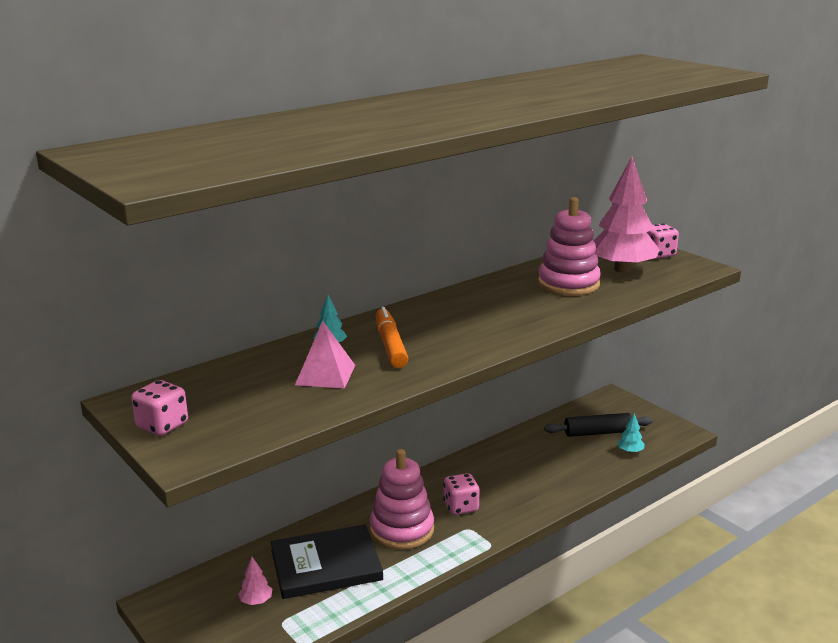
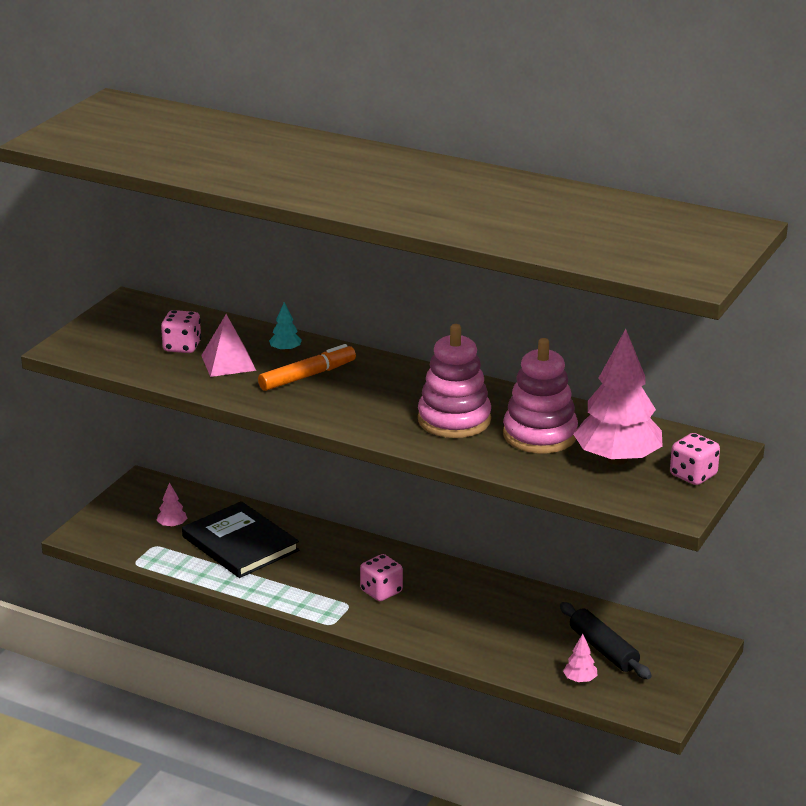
camera: 65 degrees right, 5 degrees up
pink dice [131,380,188,436] -> pink dice moved to [161,310,201,353]
pink stacking toy [370,449,434,550] -> pink stacking toy moved to [418,324,491,438]
turquoise tree [617,413,645,453] -> pink tree [563,634,598,682]

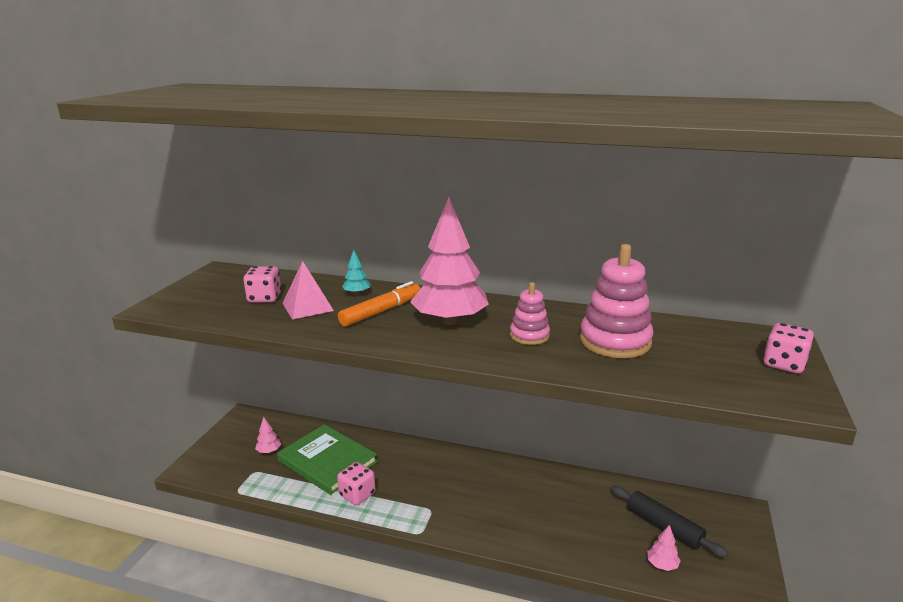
camera: 10 degrees left, 5 degrees down
black book [182,501,299,578] -> green book [277,424,378,495]
pink dice [360,554,403,601] -> pink dice moved to [337,462,375,505]
pink stacking toy [418,324,491,438] -> pink stacking toy [510,282,550,345], size x0.57
pink tree [573,329,662,465] -> pink tree moved to [410,197,489,325]

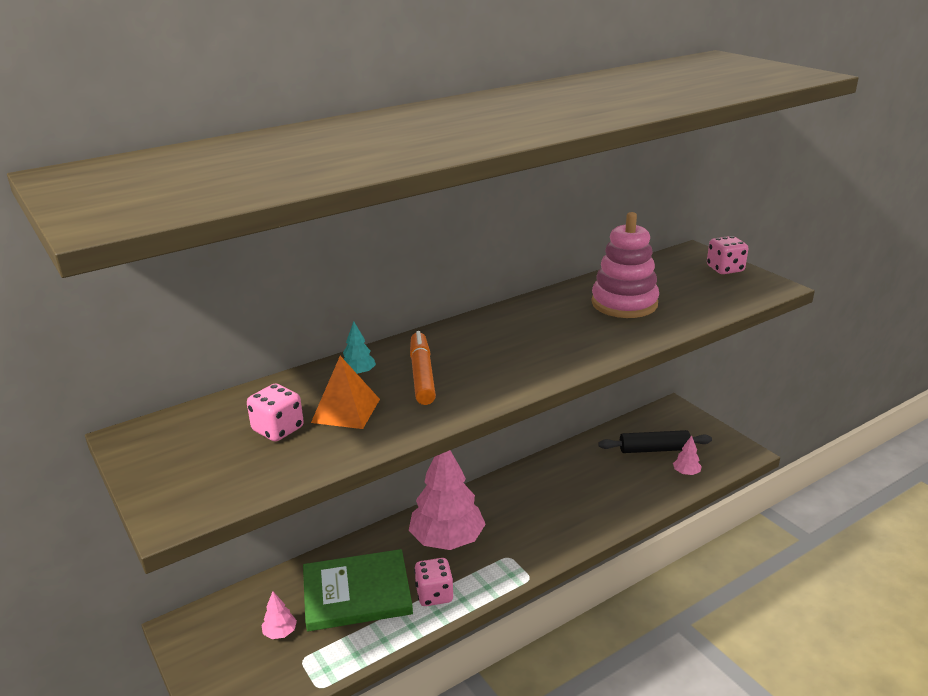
camera: 50 degrees left, 5 degrees up
pink pyramid [282,261,334,319] -> orange pyramid [311,356,380,429]
pink tree [410,197,489,325] -> pink tree moved to [409,450,486,550]
pink stacking toy [510,282,550,345] -> none

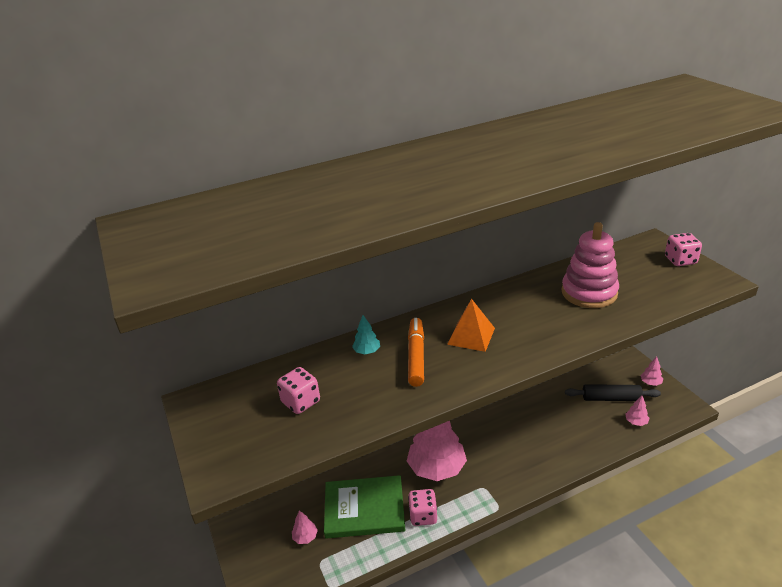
camera: 10 degrees right, 5 degrees up
orange pyramid [311,356,380,429] -> orange pyramid moved to [447,299,495,352]
none -> pink tree [641,356,663,386]

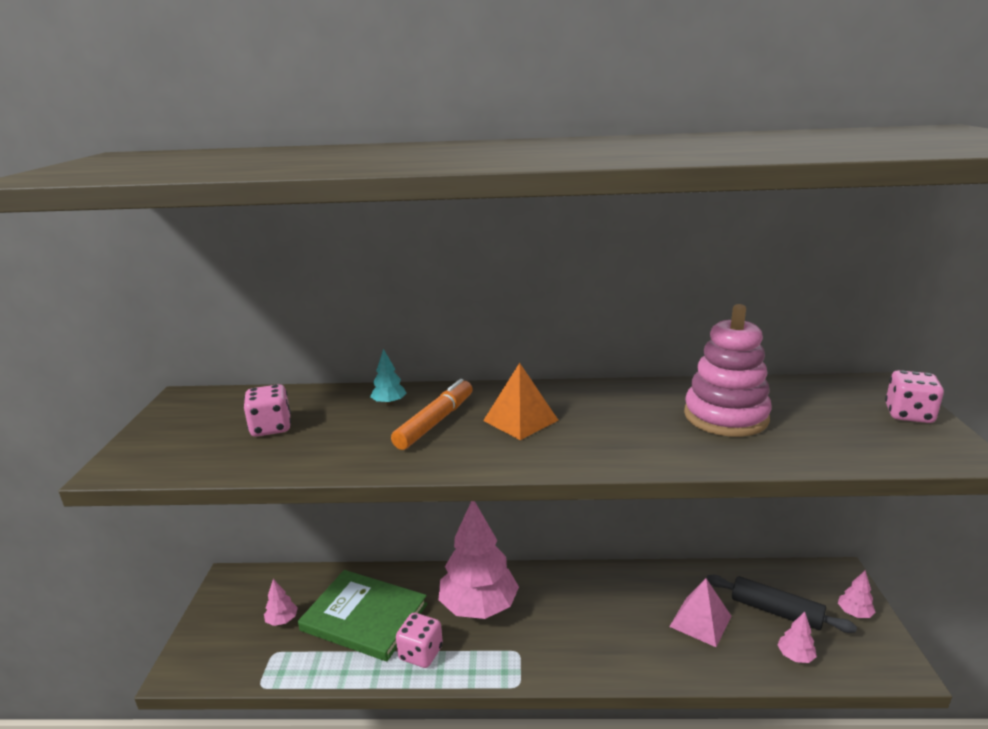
camera: 25 degrees right, 10 degrees down
none -> pink pyramid [669,578,732,647]

